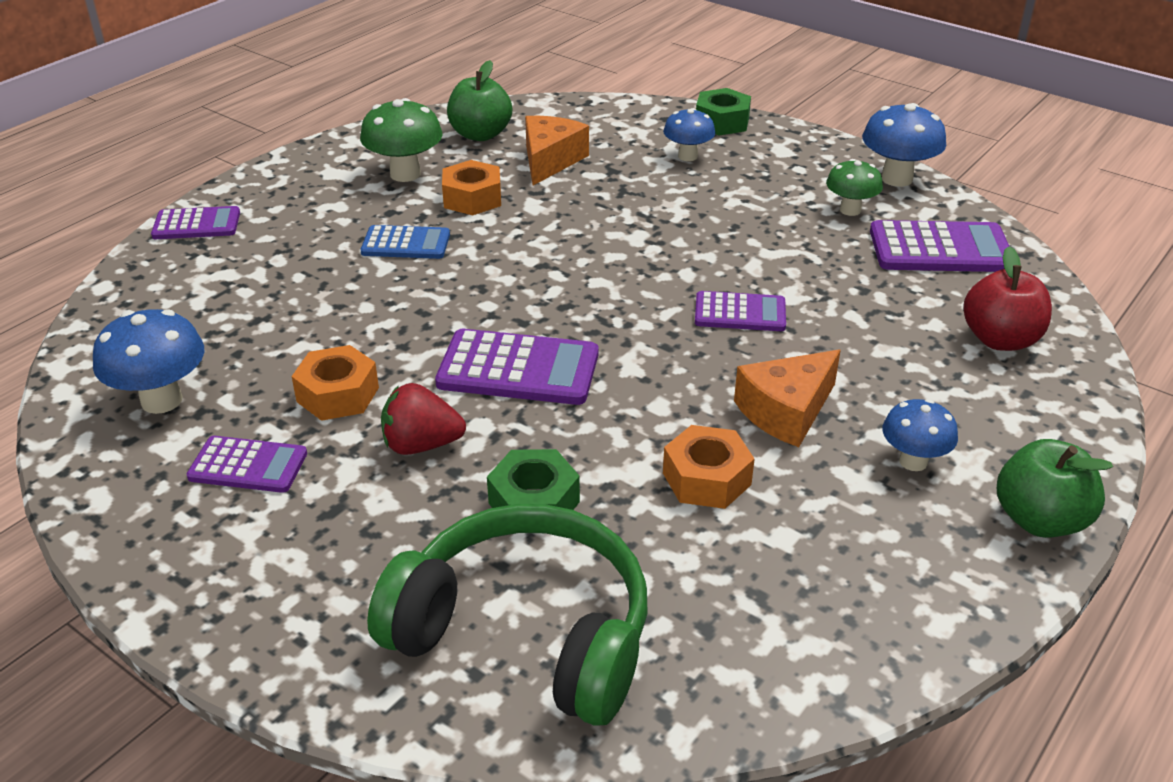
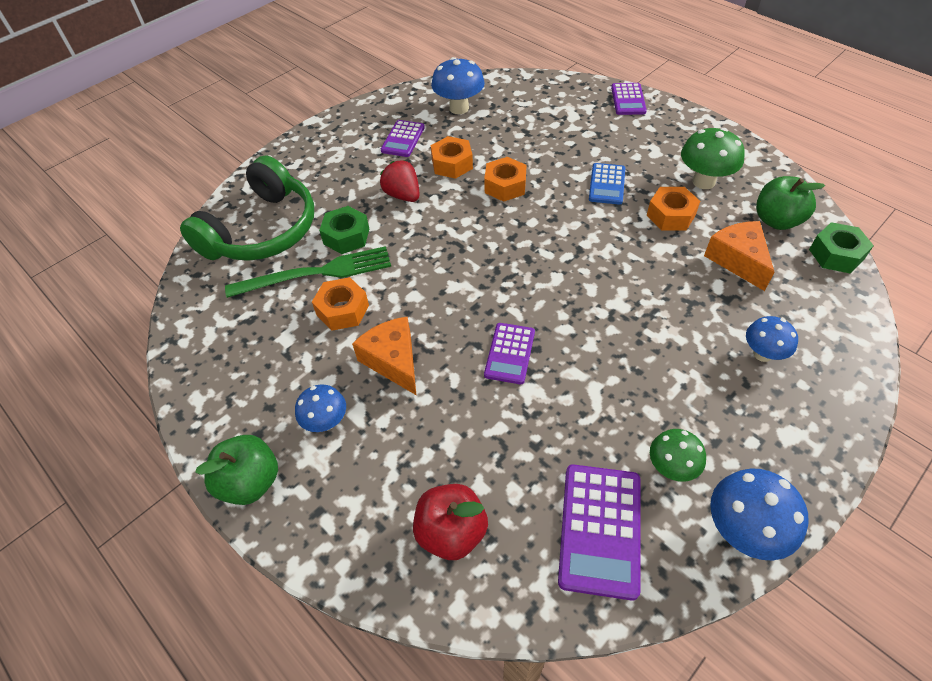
camera: 100 degrees right, 15 degrees up
red strawberry [381,383,466,455] -> red strawberry turned 45 degrees counterclockwise [380,160,420,202]
purple calculator [435,329,599,405] -> none
orange cheese [525,116,589,185] -> orange cheese turned 135 degrees counterclockwise [704,221,774,291]
green nut [696,88,751,136] -> green nut moved to [809,222,874,273]
none -> green fork [225,246,391,298]
none -> orange nut [484,157,527,202]

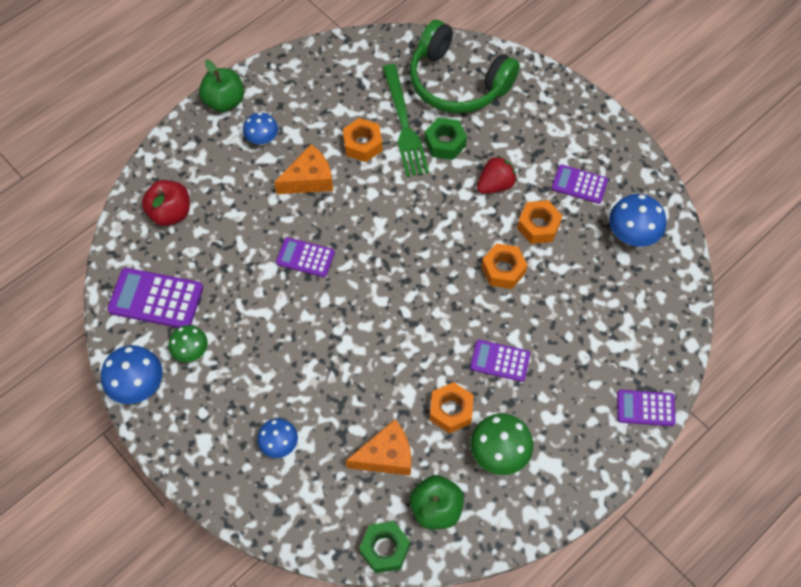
camera: 90 degrees right, 10 degrees up
blue calculator [589,163,625,205] -> purple calculator [470,340,530,382]

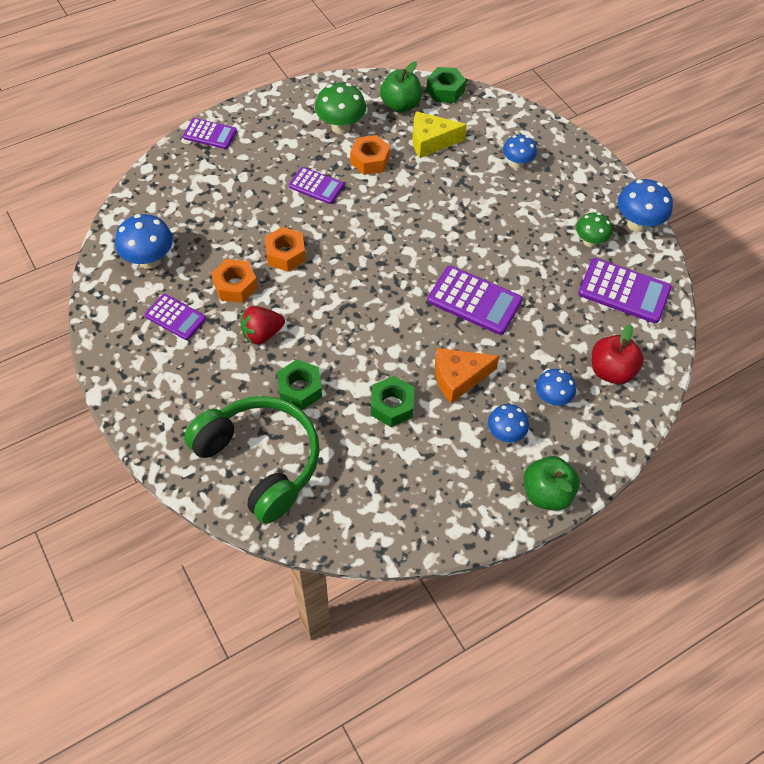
camera: 170 degrees left, 5 degrees down
purple calculator [276,237,335,277] -> purple calculator [428,266,523,335], size x1.58
orange nut [343,118,382,162] -> green nut [371,376,414,427]
orange cheese [346,419,411,476] -> yellow cheese [412,111,467,158]
green fork [383,64,429,177] -> none
none -> blue mushroom [536,369,576,406]

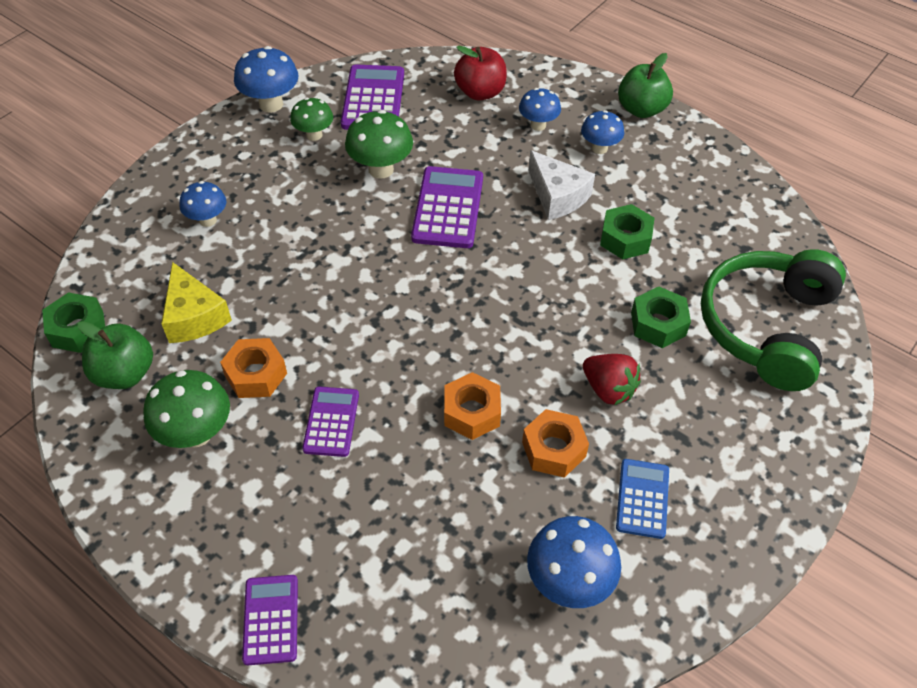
camera: 110 degrees left, 5 degrees down
purple calculator [145,294,206,340] -> blue calculator [616,459,669,539]
orange cheese [435,348,500,403] -> white cheese [528,150,595,220]
none -> green mushroom [345,110,413,179]

